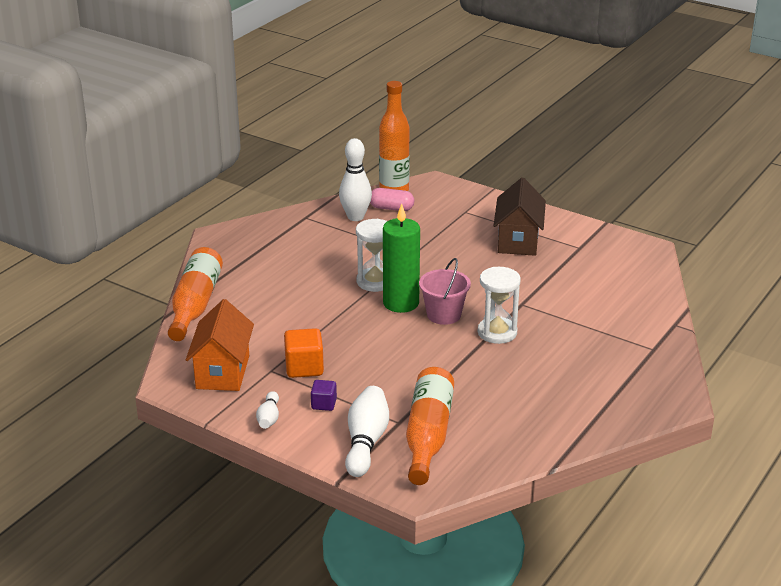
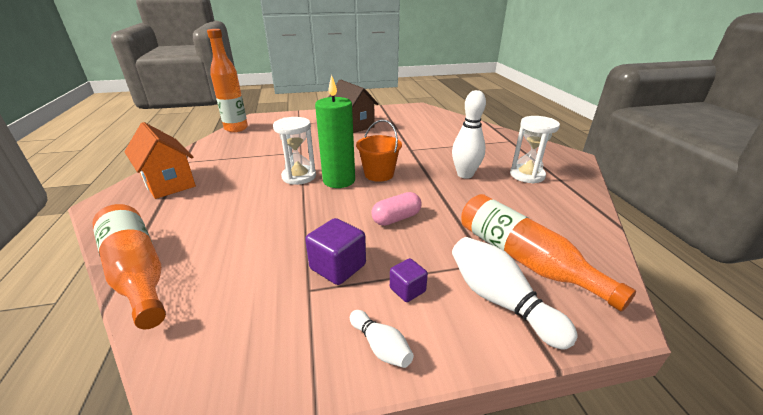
camera: 45 degrees left, 0 degrees up
orange house [186,299,254,391] -> orange house moved to [124,122,196,199]
orange cube [284,328,324,378] -> purple cube [305,218,366,285]
white bowling pin [339,138,372,221] -> white bowling pin moved to [452,90,486,179]
pink capsule [370,188,414,211] -> pink capsule moved to [371,192,422,226]
pink bucket [419,258,471,325] -> orange bucket [356,120,402,182]
white hourglass [478,267,521,344] -> white hourglass moved to [510,116,560,183]

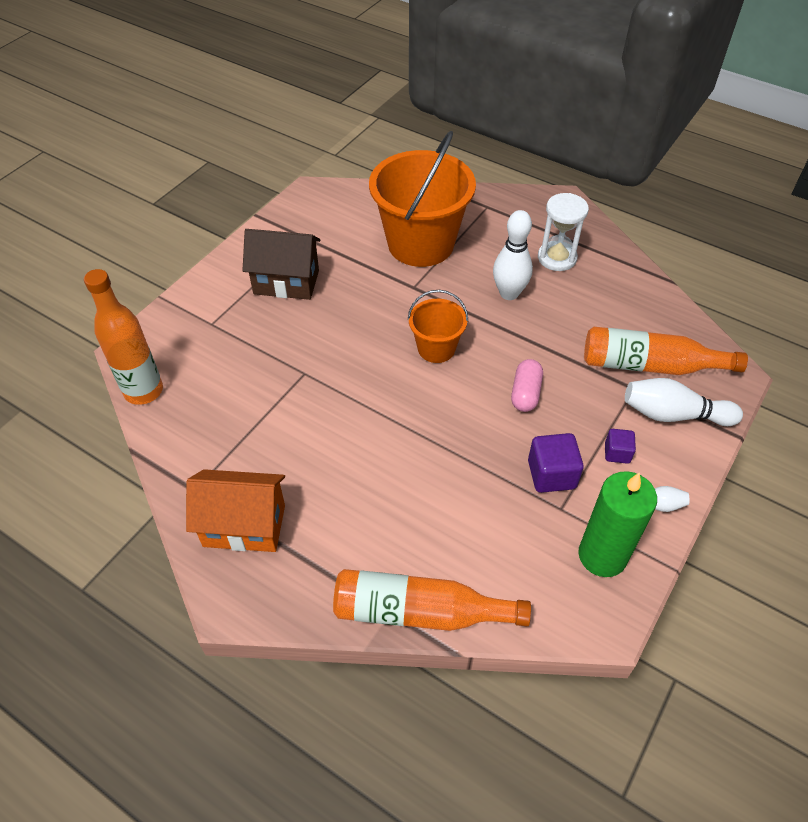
camera: 45 degrees left, 20 degrees up
white hourglass [273,117,316,185] -> none
green candle [315,75,355,188] -> green candle moved to [578,471,657,577]
none -> orange bucket [369,131,476,267]

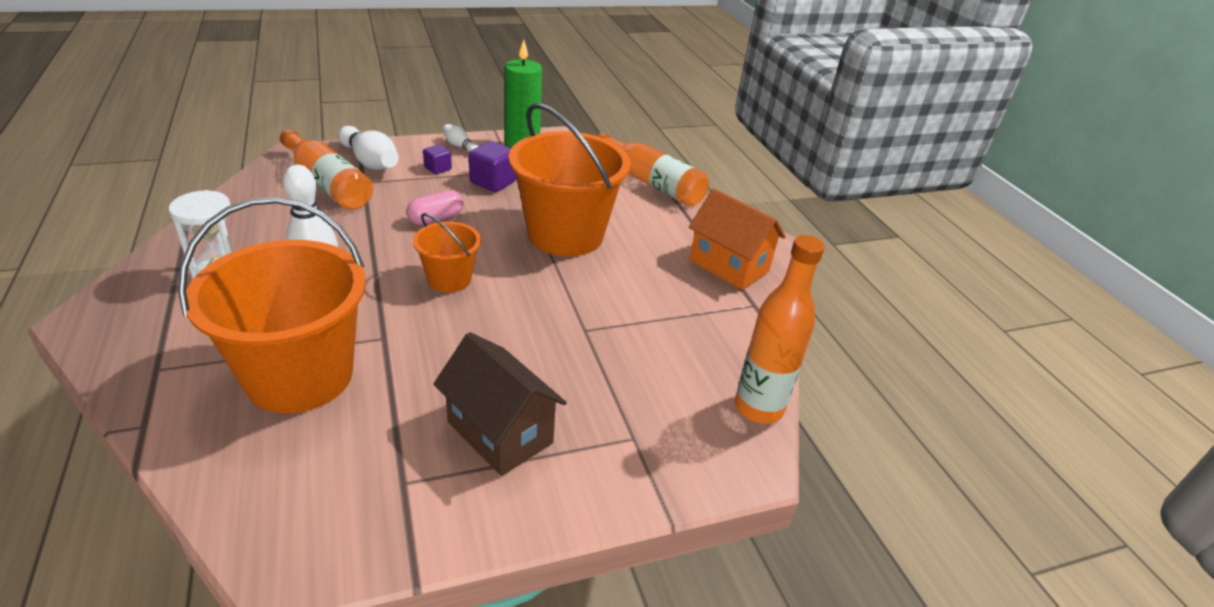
camera: 145 degrees left, 15 degrees down
none -> orange bucket [509,103,631,257]

